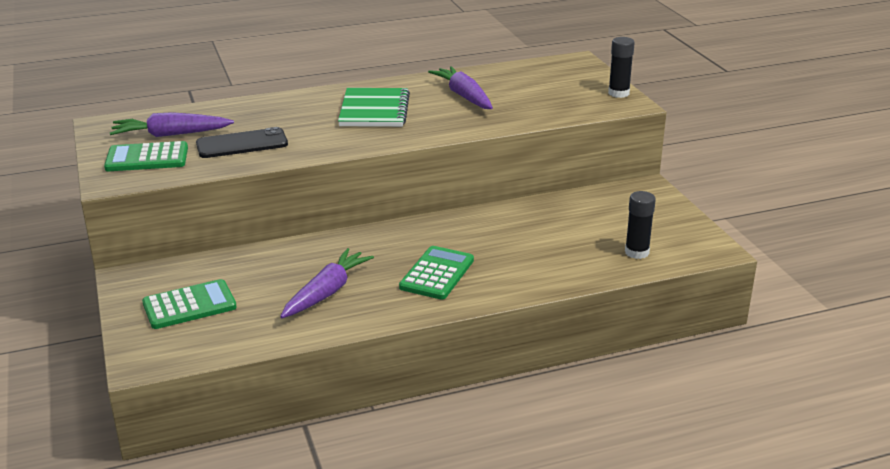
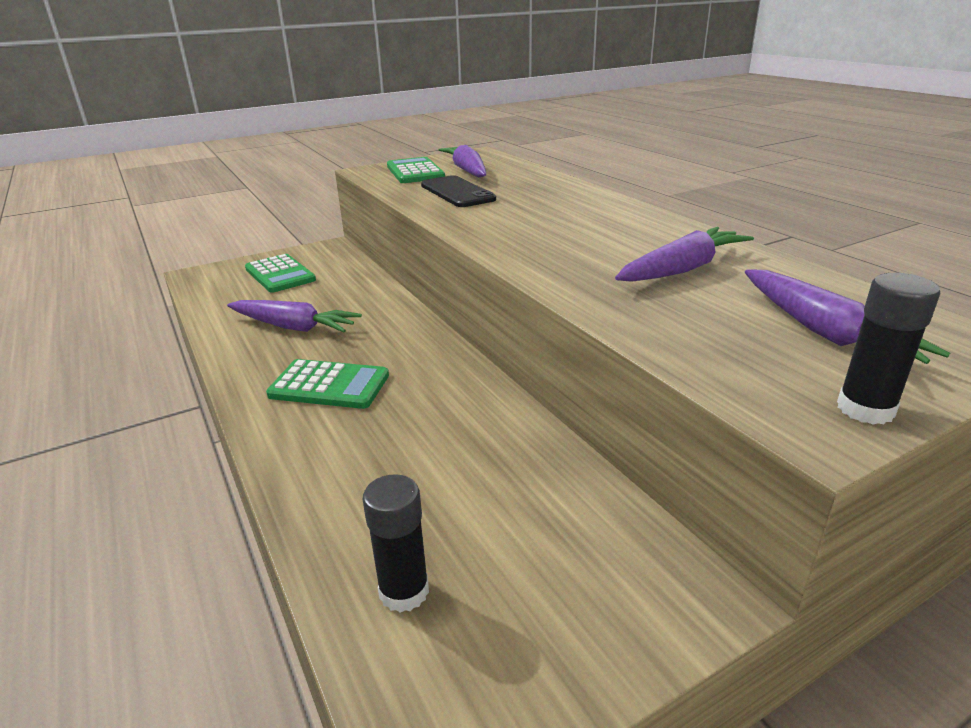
camera: 80 degrees right, 0 degrees up
green notebook [338,88,410,127] -> none
none -> purple carrot [745,269,950,364]

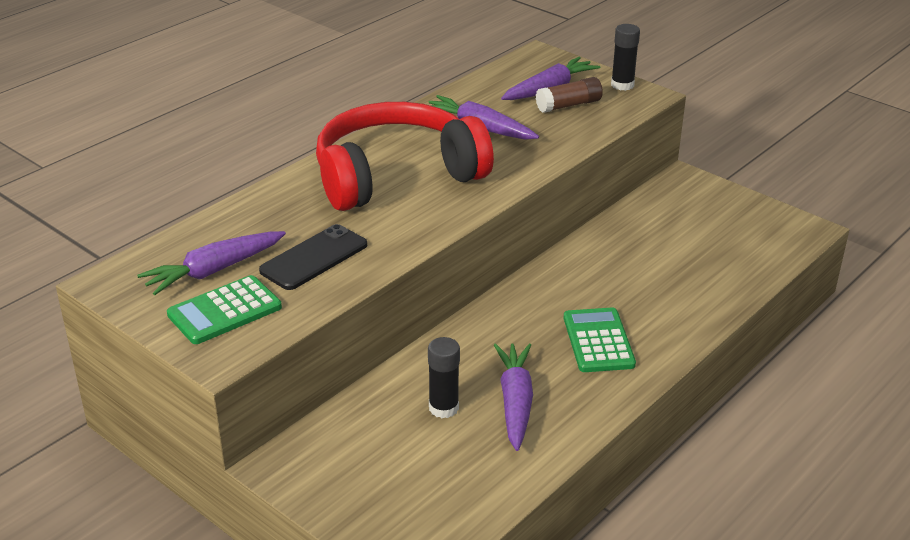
camera: 110 degrees left, 5 degrees up
green calculator [245,254,316,293] -> none
black glue stick [362,474,429,612] -> black glue stick moved to [428,337,460,418]
none -> red headphones [316,102,494,211]
none -> brown glue stick [536,77,603,113]

